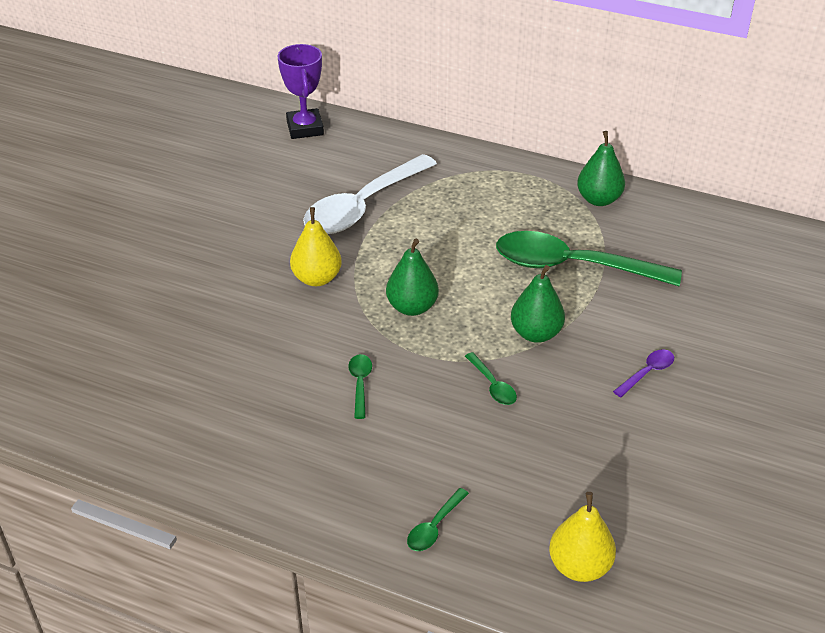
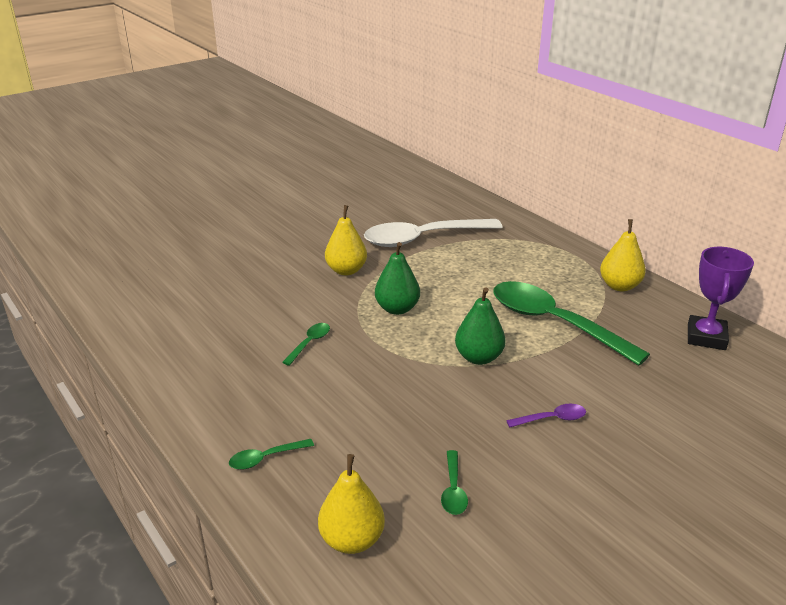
camera: 30 degrees right, 10 degrees down
purple trophy [278,44,324,139] -> purple trophy moved to [688,247,754,350]
green spoon [465,352,517,405] -> green spoon moved to [441,450,468,515]
green pear [577,131,625,206] -> yellow pear [600,219,646,291]

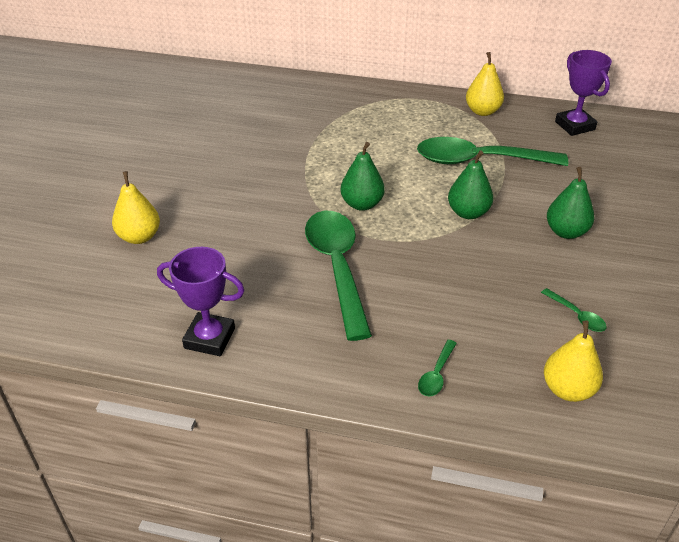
camera: 40 degrees left, 10 degrees up
green spoon [282,323,330,366] -> green spoon [305,211,372,341], size x2.48
yellow pear [325,205,367,275] -> yellow pear moved to [112,171,160,244]
white spoon [364,219,503,247] -> none
purple spoon [506,404,586,428] -> green pear [547,167,594,239]
none -> purple trophy [157,247,245,356]

